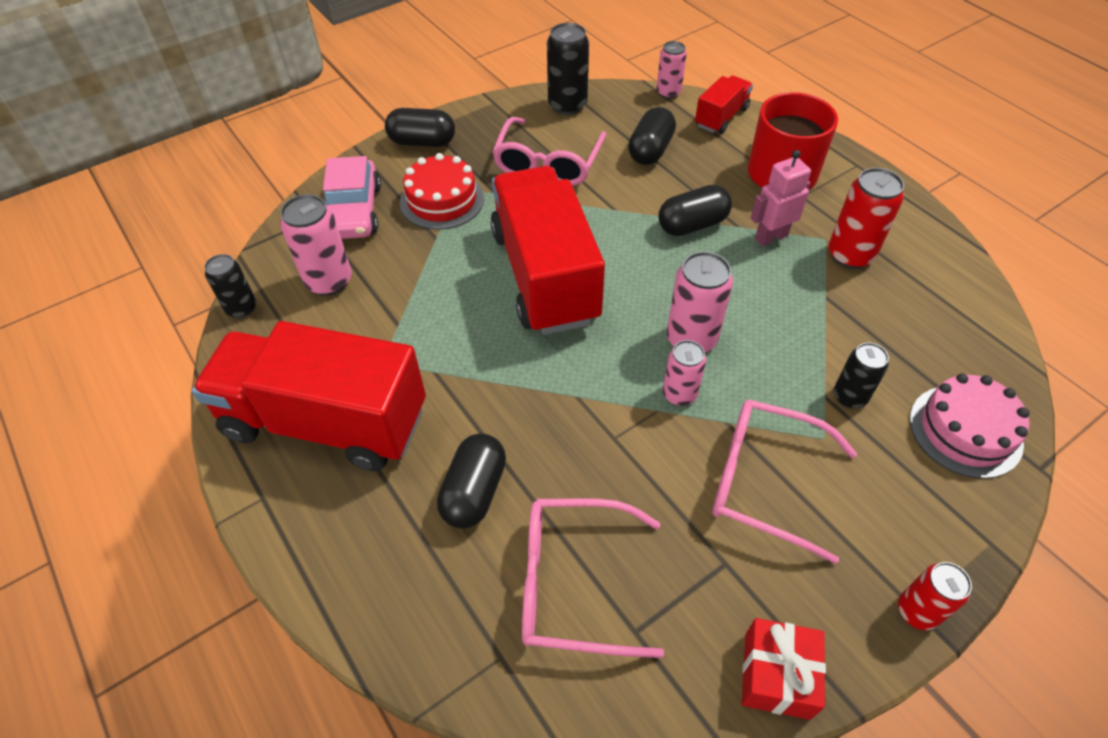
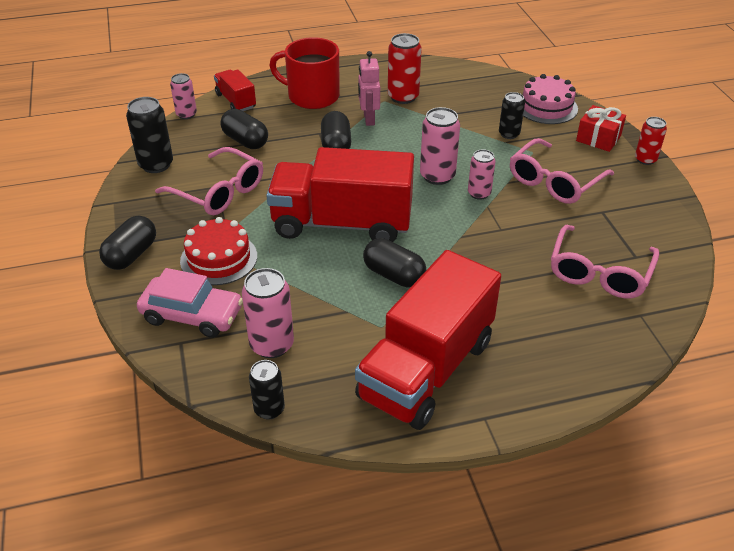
camera: 70 degrees left, 10 degrees down
black capsule [437,433,506,528] -> black capsule moved to [363,238,426,287]
red gift [742,618,826,720] -> red gift moved to [576,105,626,152]

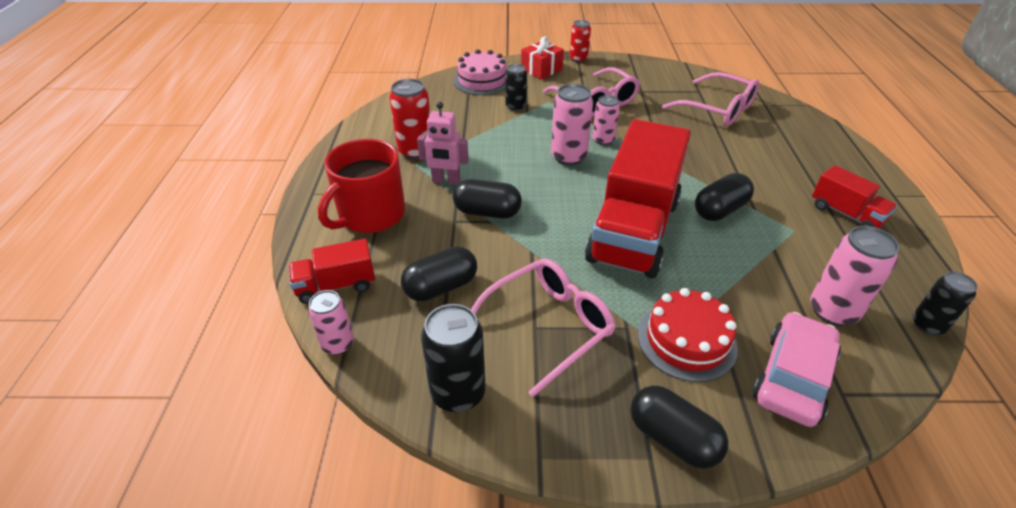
camera: 75 degrees left, 0 degrees up
red truck [355,250,501,430] -> red truck [812,165,897,228], size x0.47

